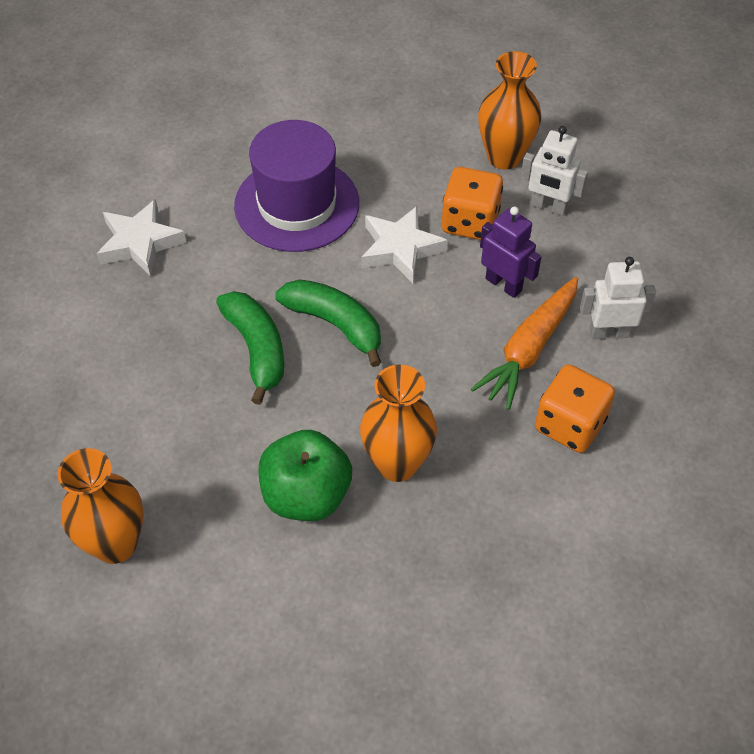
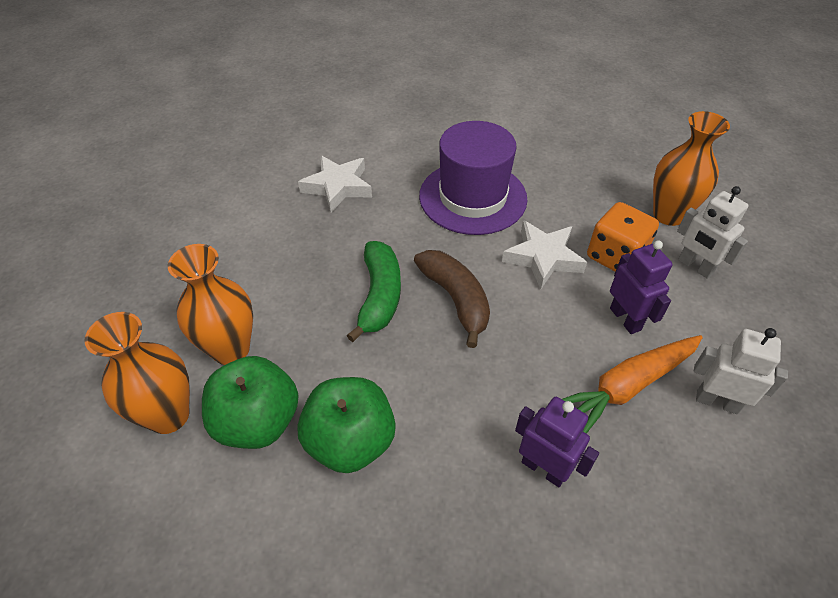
camera: 25 degrees right, 5 degrees down
green banana [275,279,381,367] -> brown banana [414,250,490,348]
orange vase [360,365,437,482] -> orange vase moved to [168,244,253,365]
orange dice [535,364,615,453] -> none
none -> green apple [202,356,299,449]
none -> purple robot [515,397,599,487]

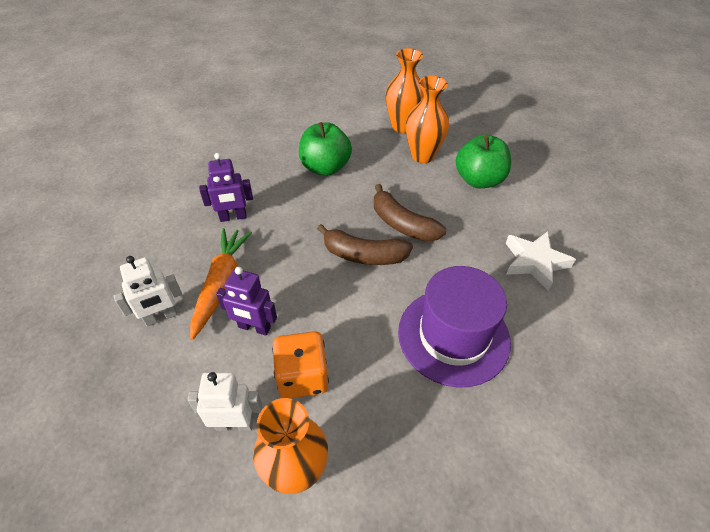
camera: 130 degrees right, 0 degrees up
green apple [202,356,299,449] -> green apple moved to [456,134,511,188]
green banana [346,241,401,342] -> brown banana [374,184,446,242]
white star [502,220,587,289] -> none

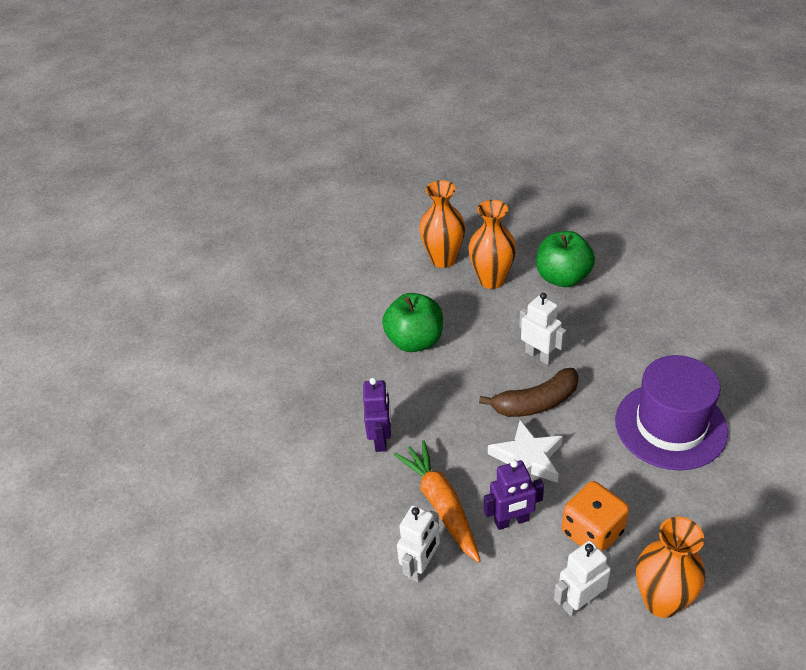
camera: 30 degrees left, 5 degrees down
purple robot [199,153,253,222] -> purple robot turned 45 degrees counterclockwise [363,378,391,452]
brown banana [374,184,446,242] -> white robot [519,293,566,365]
white star [506,231,576,291] -> white star moved to [488,420,563,483]

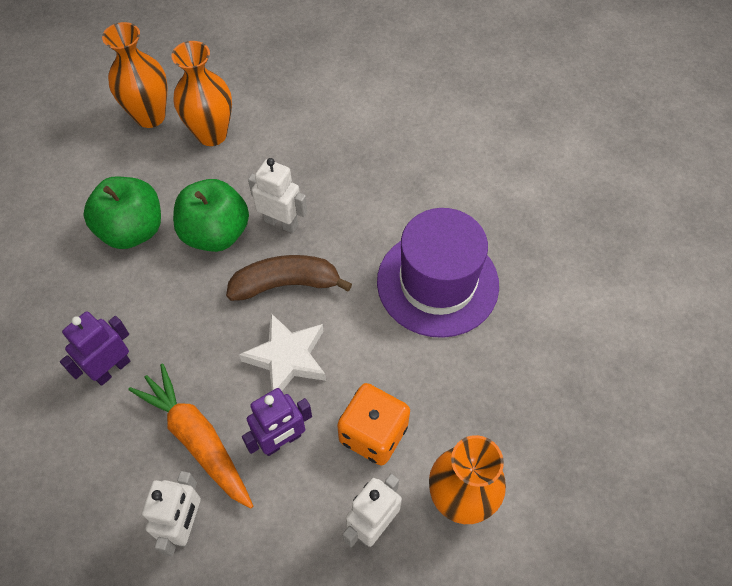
camera: 20 degrees left, 15 degrees up
purple robot [363,378,391,452] -> purple robot turned 120 degrees counterclockwise [60,312,130,386]
brown banana [479,368,579,417] -> brown banana turned 150 degrees counterclockwise [226,255,352,301]
green apple [536,231,595,287] -> green apple moved to [173,179,249,252]

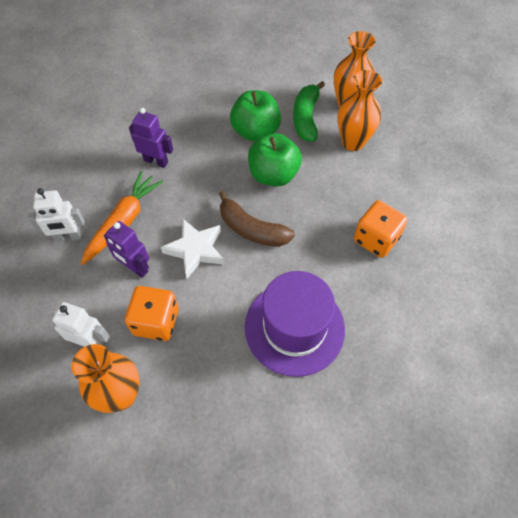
camera: 70 degrees right, 0 degrees up
brown banana [226,255,352,301] -> brown banana turned 150 degrees clockwise [219,191,295,247]
white robot [248,158,308,233] -> none
none -> green banana [293,81,325,141]
none -> orange dice [354,200,408,258]

